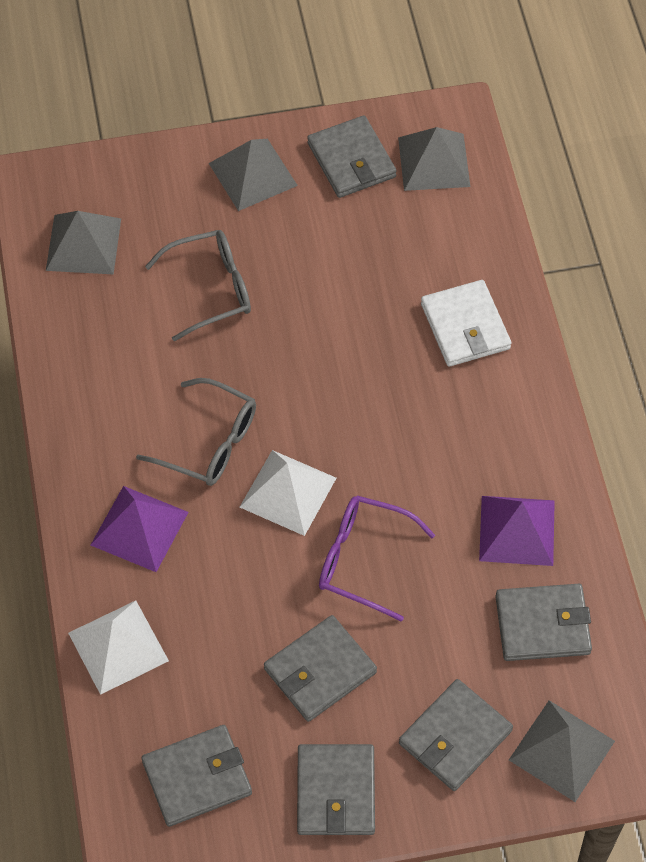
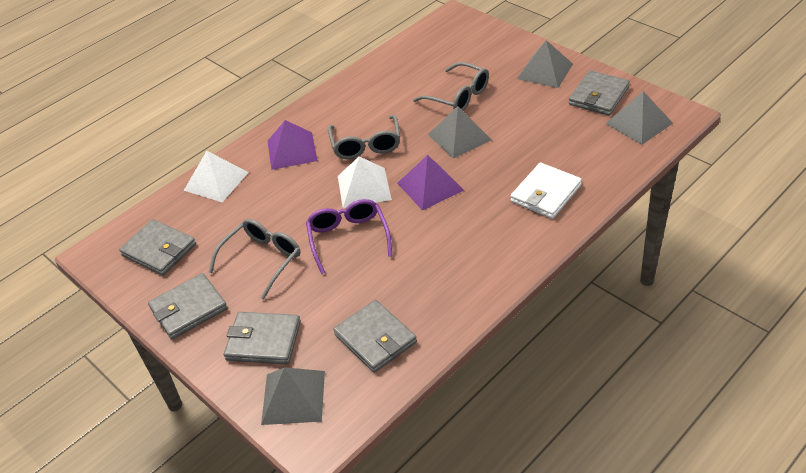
camera: 60 degrees right, 15 degrees down
grey pyramid [46,211,121,274] -> grey pyramid moved to [428,106,491,159]
grey wallet [264,615,377,722] -> grey glasses [208,219,300,300]
purple pyramid [479,496,555,566] -> purple pyramid moved to [397,155,464,211]

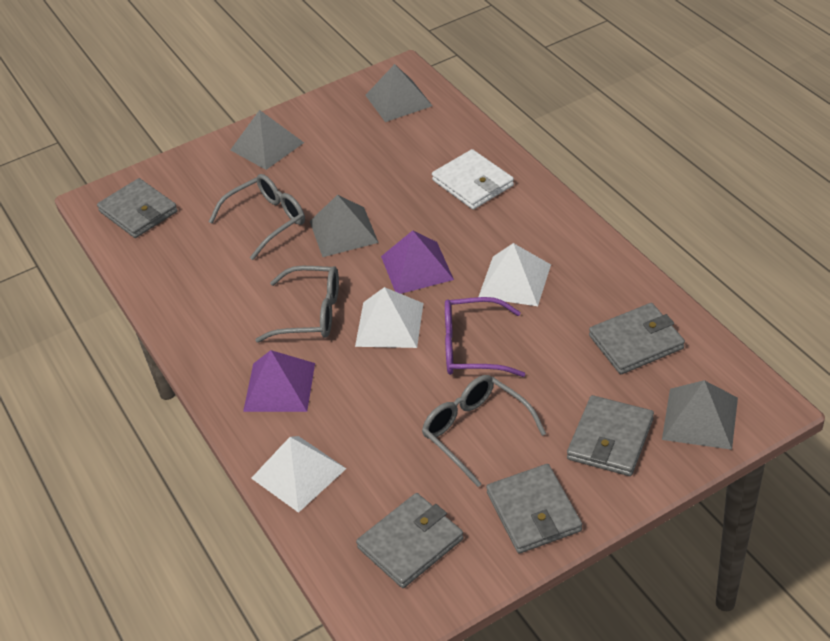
camera: 75 degrees left, 0 degrees up
grey wallet [569,70,630,116] -> grey wallet moved to [97,178,178,238]
none -> white pyramid [478,243,551,306]

